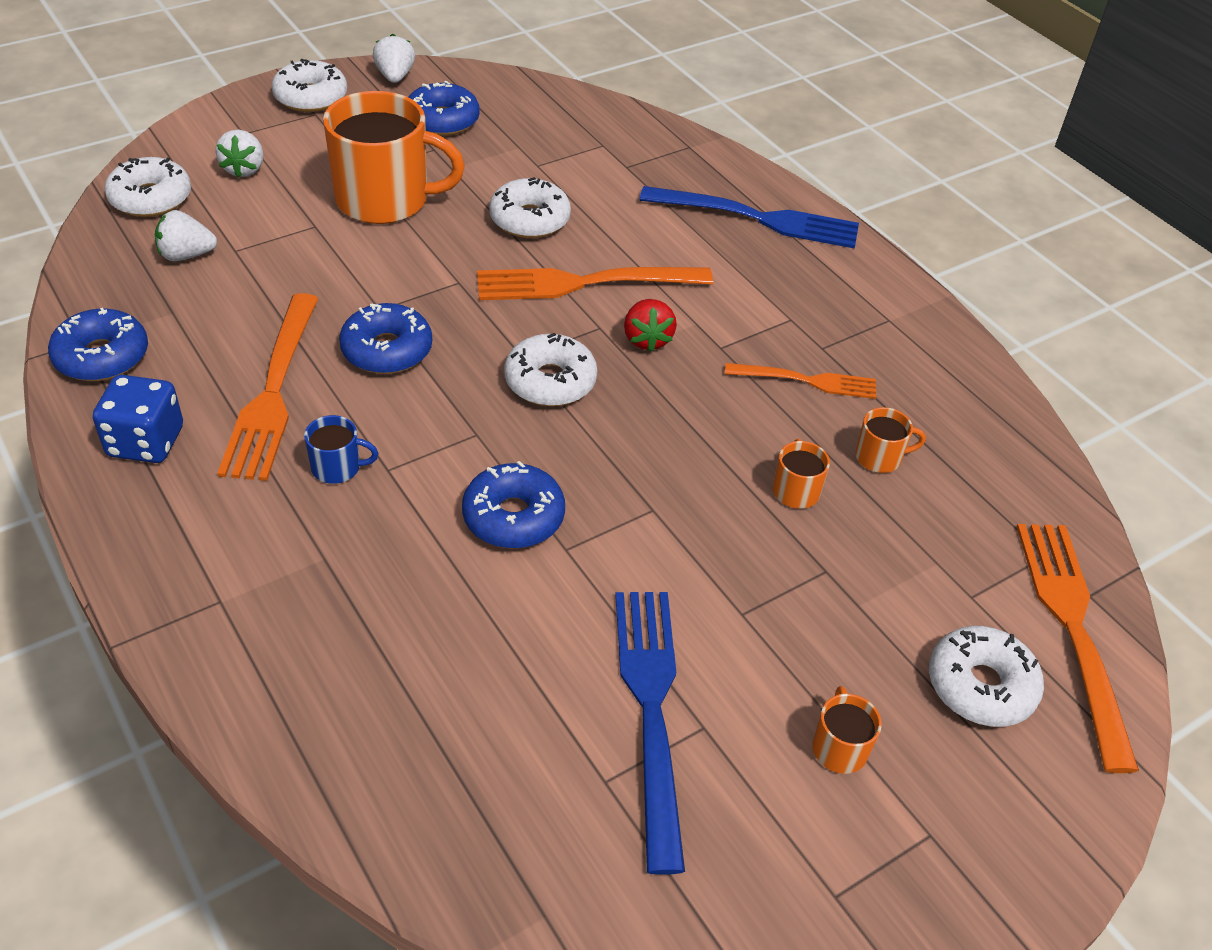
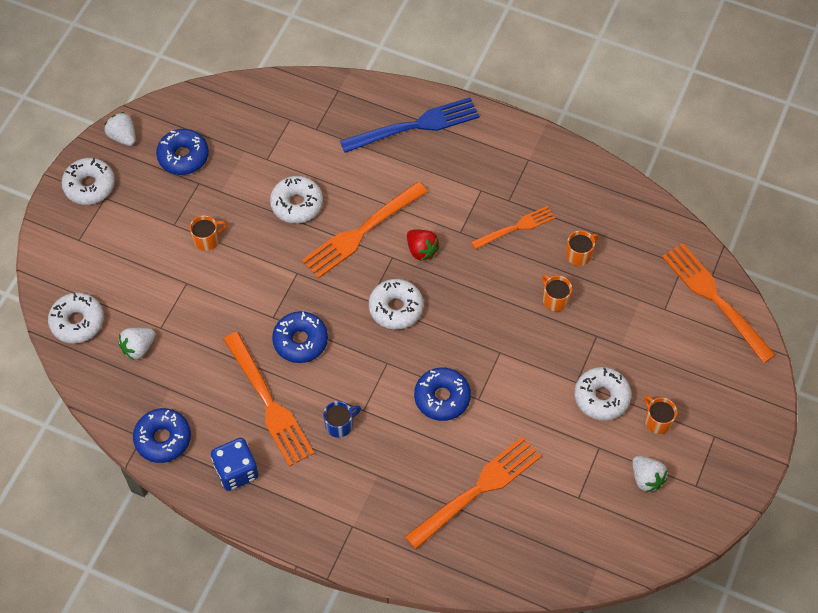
camera: 30 degrees left, 15 degrees up
white strawberry [215,130,263,178] -> white strawberry moved to [632,456,667,493]
orange mug [323,91,465,224] -> orange mug [190,215,227,251], size x0.42
blue fork [615,592,685,875] -> none
white donut [929,626,1044,727] -> white donut moved to [575,367,631,421]
none -> orange fork [405,436,541,549]

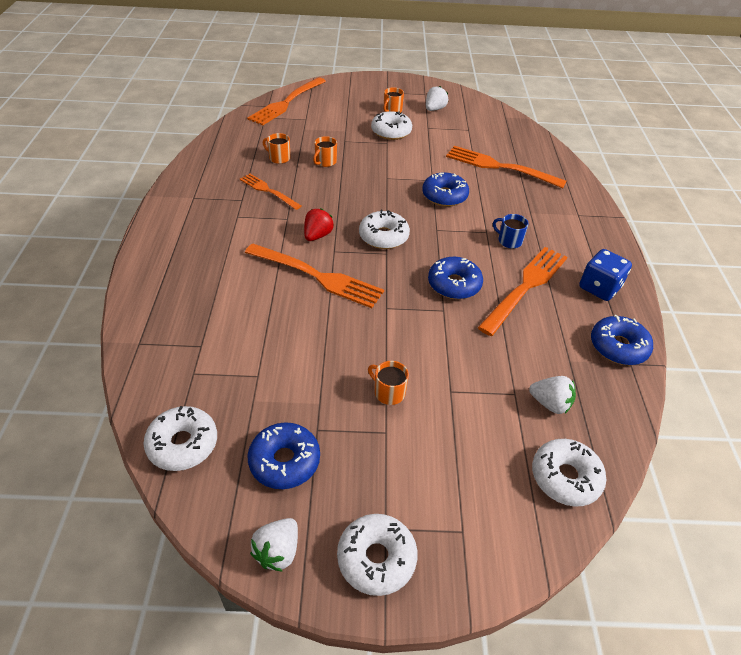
camera: 115 degrees left, 15 degrees down
white donut [270,176,323,223] -> white donut moved to [144,406,217,471]
blue fork [340,97,479,153] -> none

